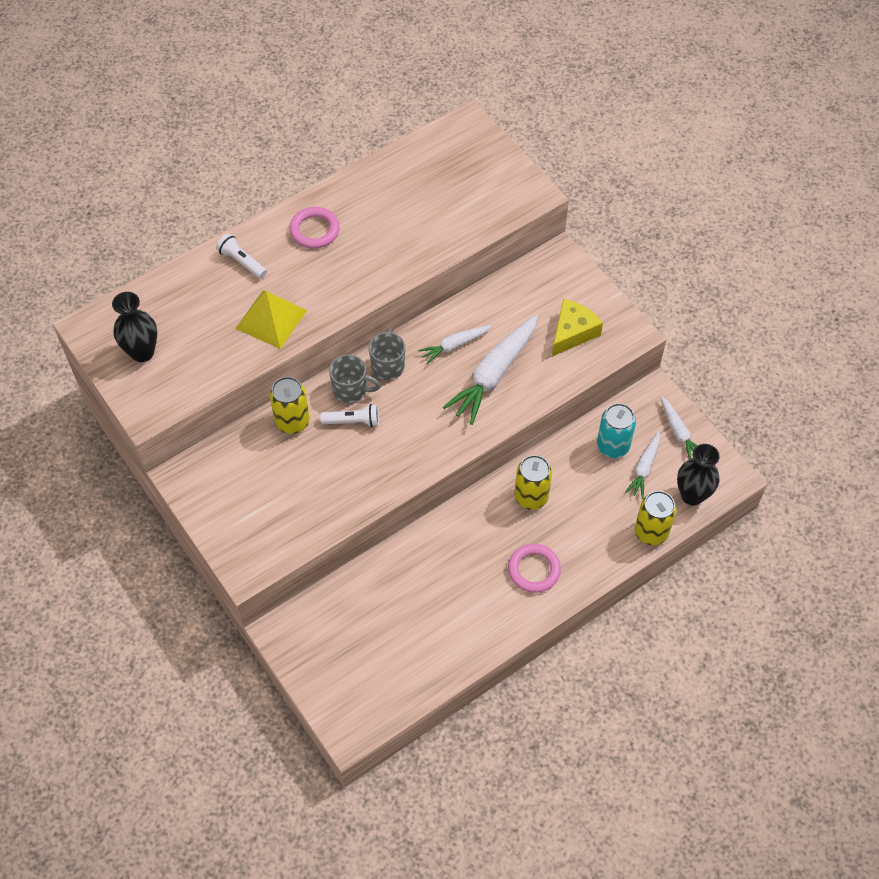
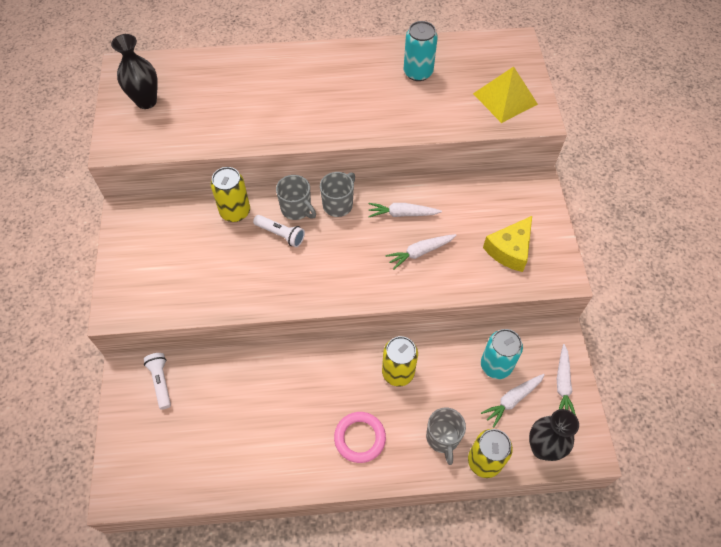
camera: 30 degrees right, 0 degrees up
white flashlight [216,233,267,279] -> white flashlight moved to [144,353,171,410]
yellow pyramid [235,291,307,349] -> yellow pyramid moved to [473,66,538,123]
pink ring [289,207,340,249] -> none
white carrot [443,314,538,425] -> white carrot [385,234,457,270], size x0.55
yellow cheese [552,299,603,356] -> yellow cheese turned 150 degrees clockwise [483,216,532,272]
none -> turquoise can [404,21,438,81]
none -> grey mug [426,408,466,465]

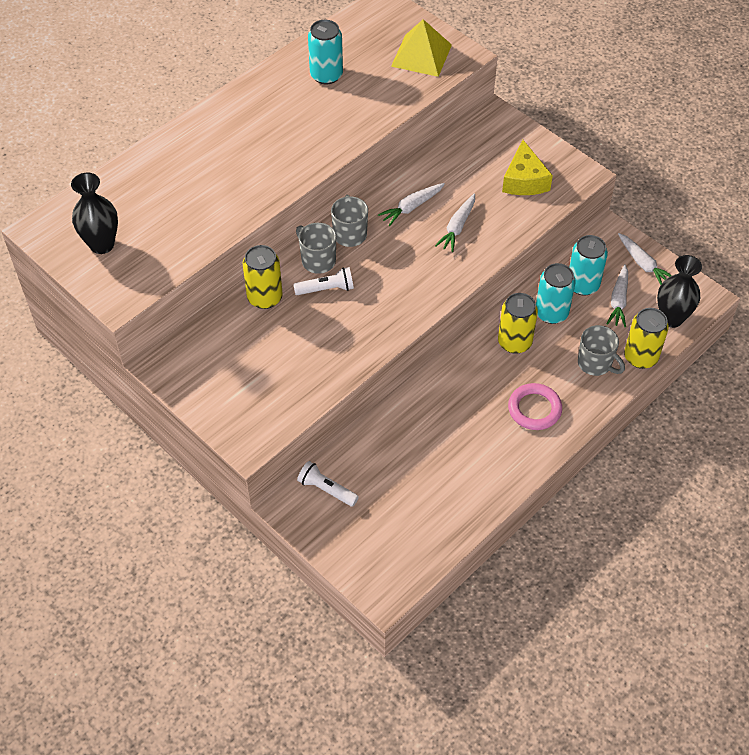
camera: 40 degrees left, 5 degrees down
grey mug [276,175,316,220] -> grey mug turned 135 degrees counterclockwise [296,223,336,274]
none -> turquoise can [536,263,576,324]

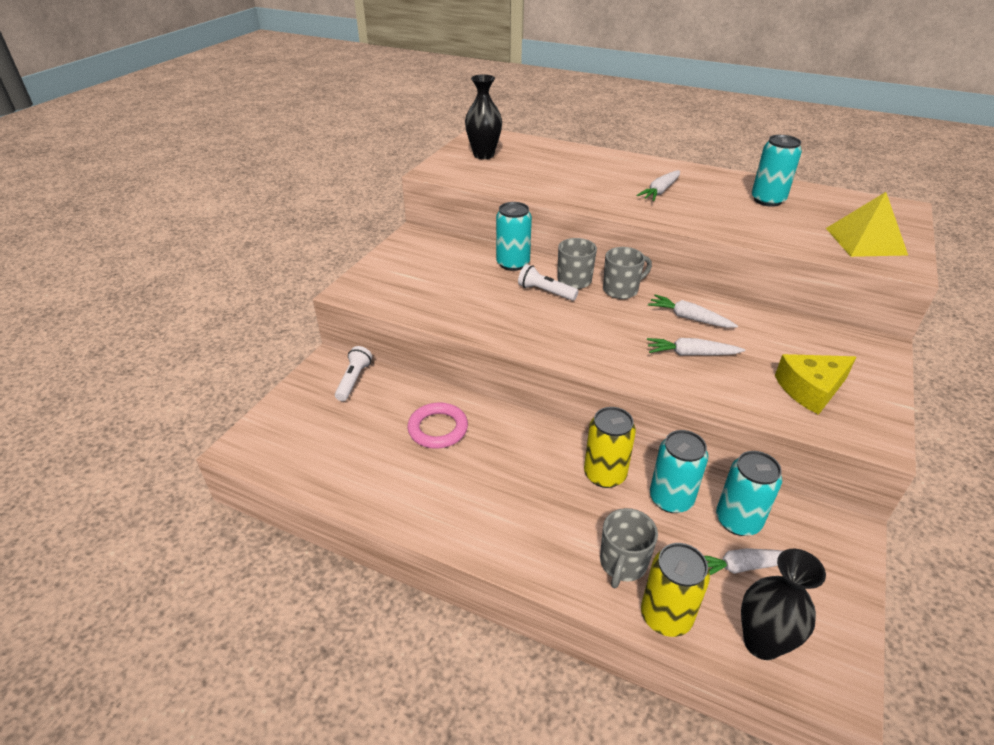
camera: 70 degrees right, 15 degrees down
yellow can [243,245,283,309] -> turquoise can [496,202,532,271]
white flashlight [293,267,354,295] -> white flashlight turned 150 degrees clockwise [518,264,578,301]
pink ring [508,383,562,430] -> pink ring moved to [407,402,468,449]
white carrot [618,233,672,285] -> white carrot moved to [636,170,680,201]

